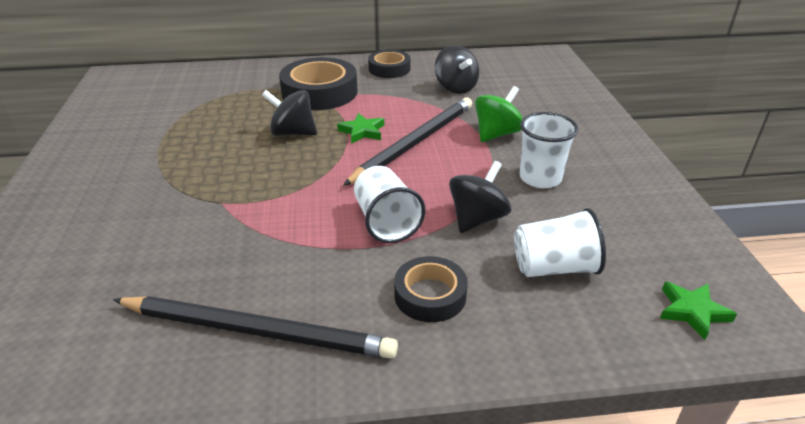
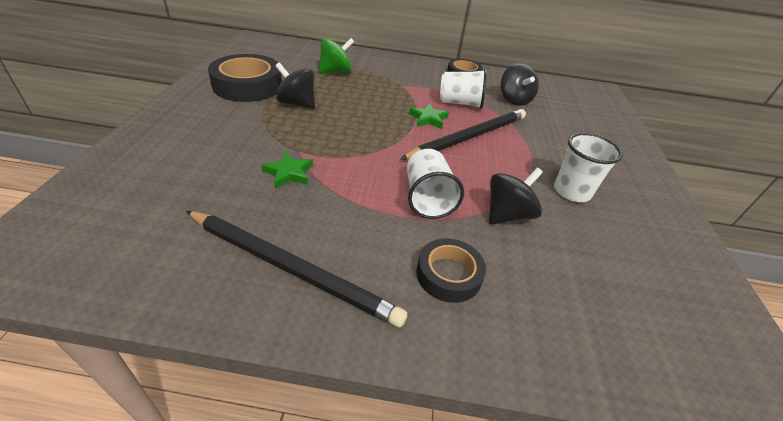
camera: 10 degrees right, 5 degrees up
black spinning top [262,90,317,136] -> black spinning top moved to [275,62,315,109]
black tape [279,57,358,110] -> black tape moved to [208,54,282,102]
green spinning top [475,86,523,142] -> green spinning top moved to [318,38,354,74]
white cup [514,208,606,277] -> white cup moved to [440,69,487,109]
green star [660,282,737,340] -> green star moved to [261,152,313,188]

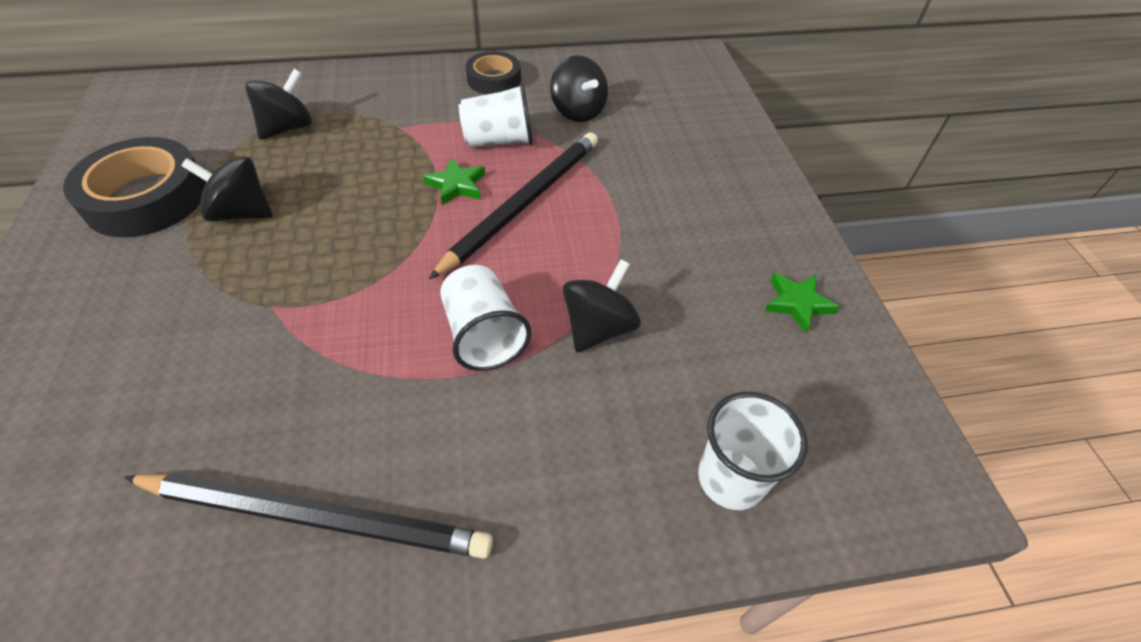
camera: 15 degrees left, 10 degrees up
green star [261,152,313,188] -> green star moved to [765,273,840,333]
green spinning top [318,38,354,74] -> black spinning top [245,69,312,140]
black tape [416,238,486,303] -> none
white cup [554,133,623,202] -> white cup moved to [698,392,808,510]

